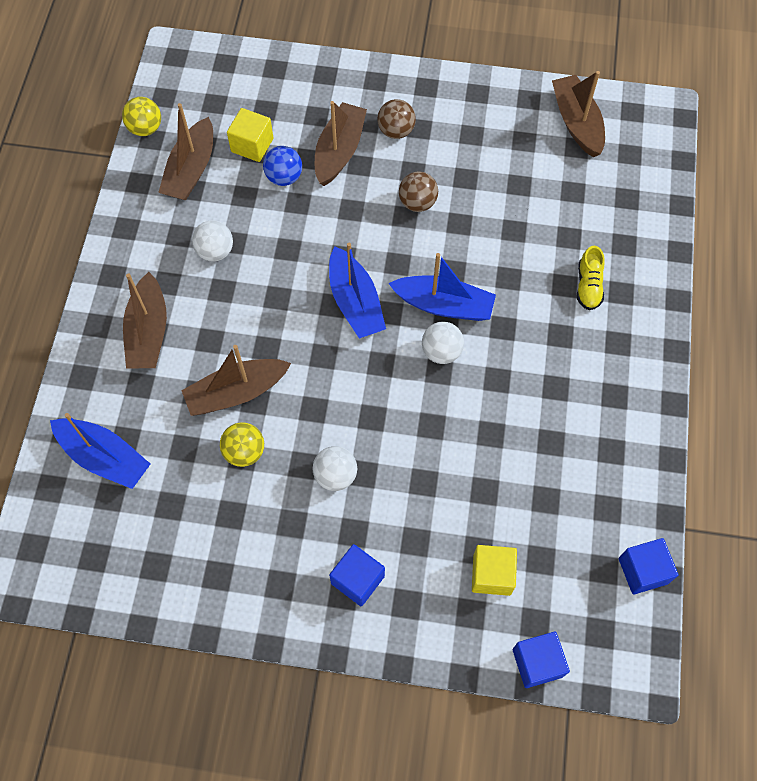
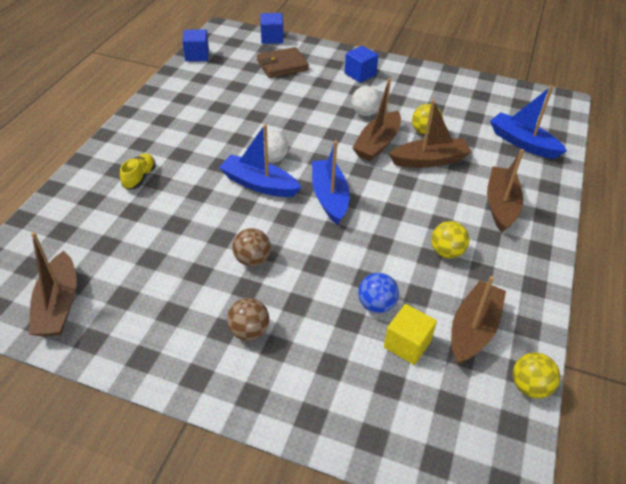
camera: 170 degrees left, 20 degrees down
white ball [192,220,233,261] -> yellow ball [431,221,469,258]
brown boat [315,101,367,186] -> brown boat moved to [352,78,401,161]
yellow cube [472,545,517,596] -> brown wallet [257,47,309,78]

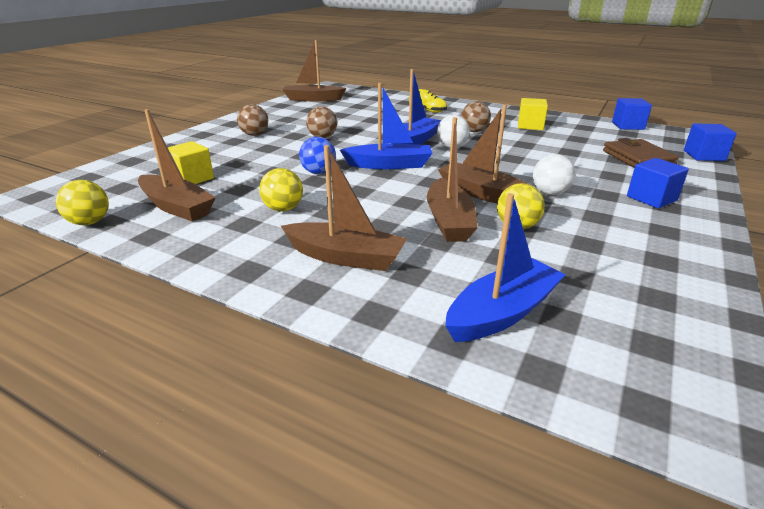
camera: 100 degrees right, 15 degrees down
blue ball [358,273,399,313] -> blue ball moved to [299,137,336,174]
none -> brown ball [461,101,491,132]
none -> yellow cube [518,98,548,130]

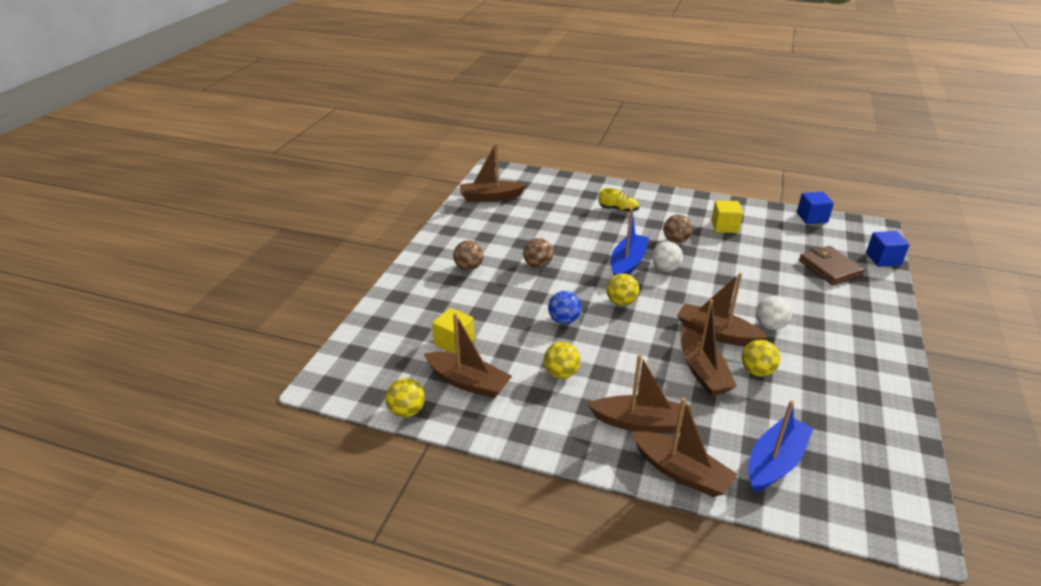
camera: 10 degrees left, 5 degrees up
blue boat [340,83,433,169] -> yellow ball [607,273,639,306]
blue cube [627,158,689,208] -> none
none -> brown boat [631,398,737,497]

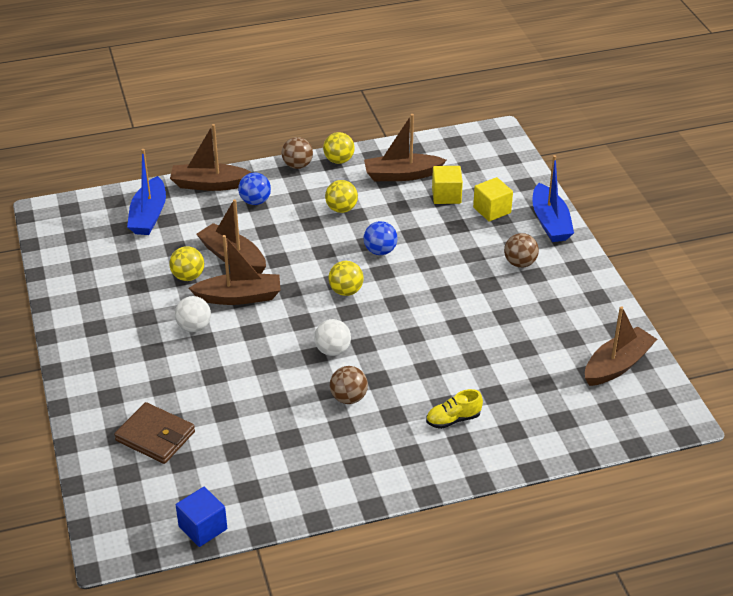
camera: 145 degrees right, 5 degrees up
yellow ball [385,378,425,417] -> yellow ball moved to [323,132,355,164]
brown ball [523,238,553,268] -> brown ball moved to [281,137,313,169]
brown boat [588,354,691,433] -> blue ball [238,173,271,205]
blue boat [611,208,649,276] -> blue boat moved to [532,155,574,242]
yellow cube [711,200,743,233] -> yellow cube moved to [473,177,513,222]
blue cube [866,231,910,267] -> none

